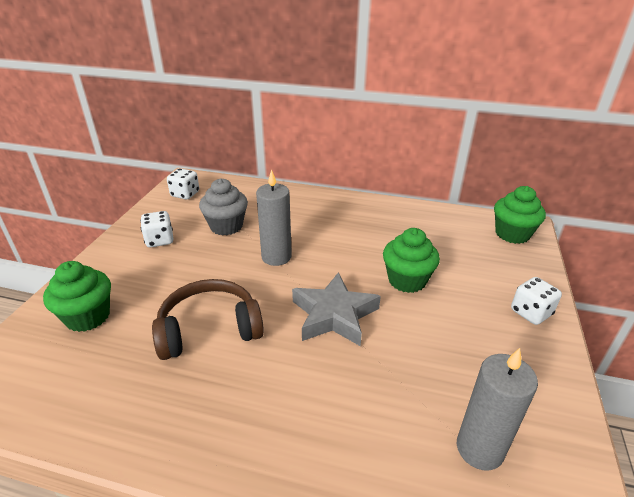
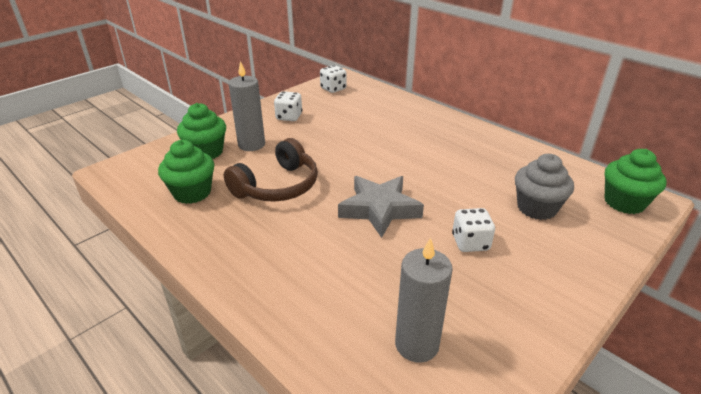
camera: 30 degrees right, 0 degrees up
brown headphones [152,279,264,360] -> brown headphones turned 120 degrees clockwise [224,138,318,202]
grey cupcake [199,178,248,235] -> grey cupcake moved to [515,154,574,220]
grey candle [256,169,292,266] -> grey candle moved to [229,61,265,151]
green cupcake [383,228,440,293] -> green cupcake moved to [158,140,214,204]
white dice [511,277,562,325] -> white dice moved to [452,208,495,252]

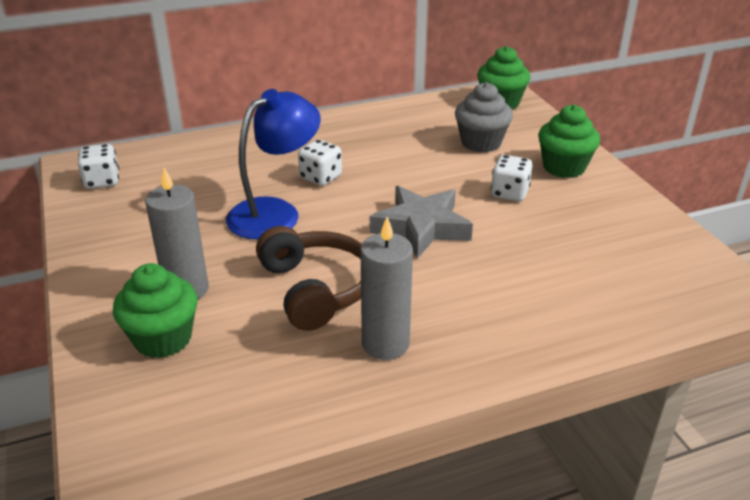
camera: 65 degrees left, 0 degrees up
green cupcake [158,140,214,204] -> green cupcake moved to [538,105,600,178]
white dice [274,91,302,121] -> white dice moved to [298,140,342,186]
grey candle [395,237,453,363] -> grey candle moved to [360,217,413,360]
none -> blue lamp [226,89,320,240]

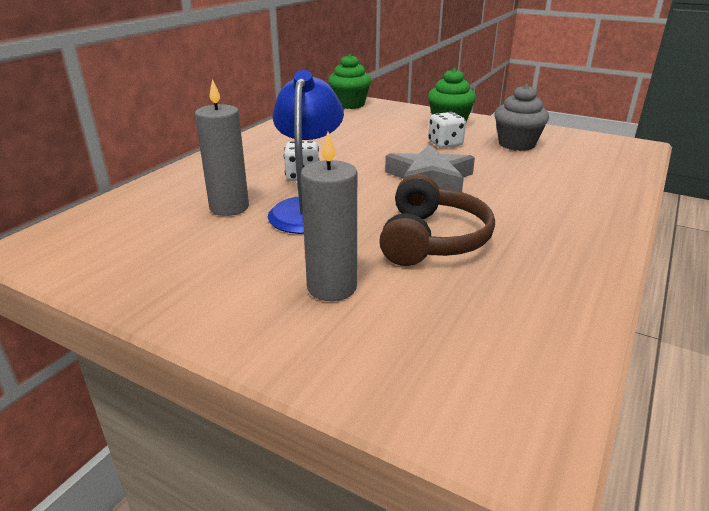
camera: 40 degrees left, 5 degrees down
white dice [78,144,119,189] -> none
green cupcake [113,263,198,359] -> none
brown headphones [256,226,362,331] -> brown headphones turned 75 degrees clockwise [379,174,495,266]
grey candle [360,217,413,360] -> grey candle moved to [195,79,249,216]
grey cupcake [455,82,513,153] -> grey cupcake moved to [495,84,549,151]

